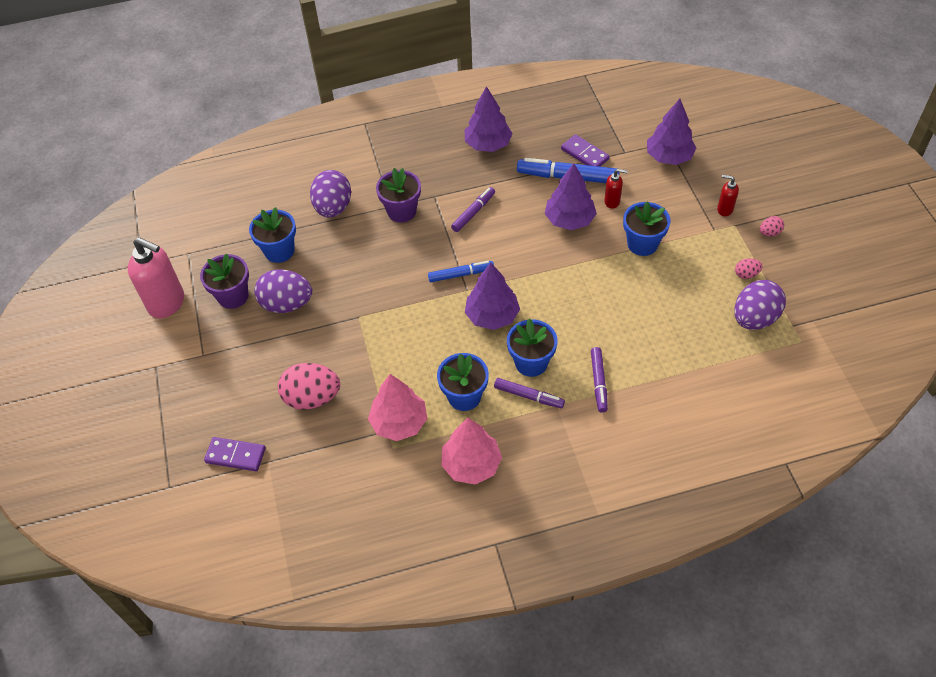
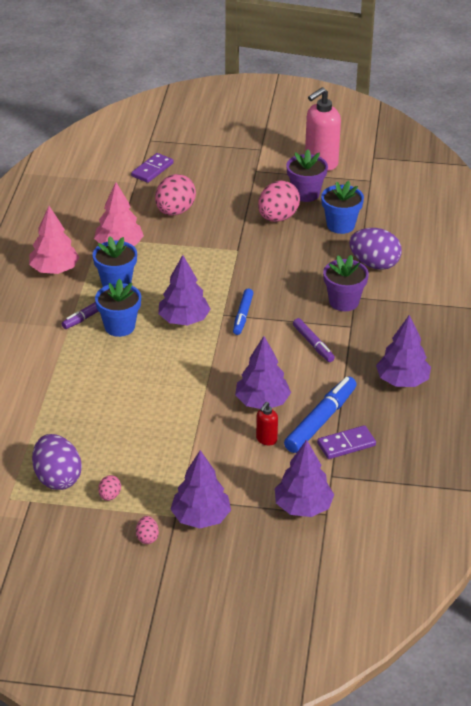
camera: 110 degrees right, 15 degrees down
purple egg [254,269,312,313] -> pink egg [258,180,300,222]
purple marker [591,347,608,413] -> none
blue flower pot [623,202,671,256] -> none
red soap dispenser [717,175,739,216] -> purple tree [170,450,231,528]

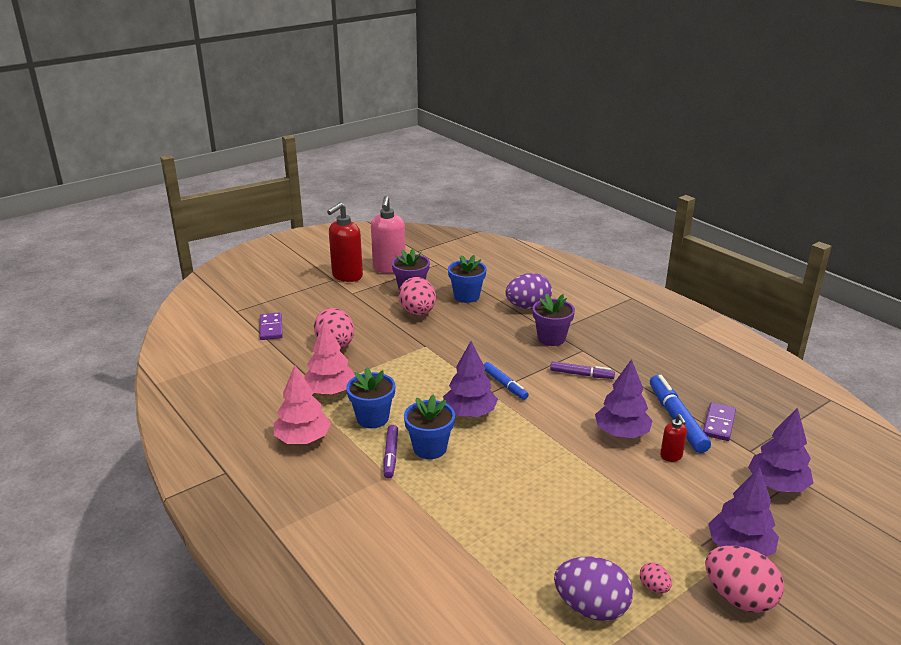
camera: 45 degrees left, 10 degrees down
pink egg [136,516,159,544] -> pink egg [705,546,784,613], size x2.14
purple tree [376,315,431,387] -> none
none -> red soap dispenser [327,202,363,282]

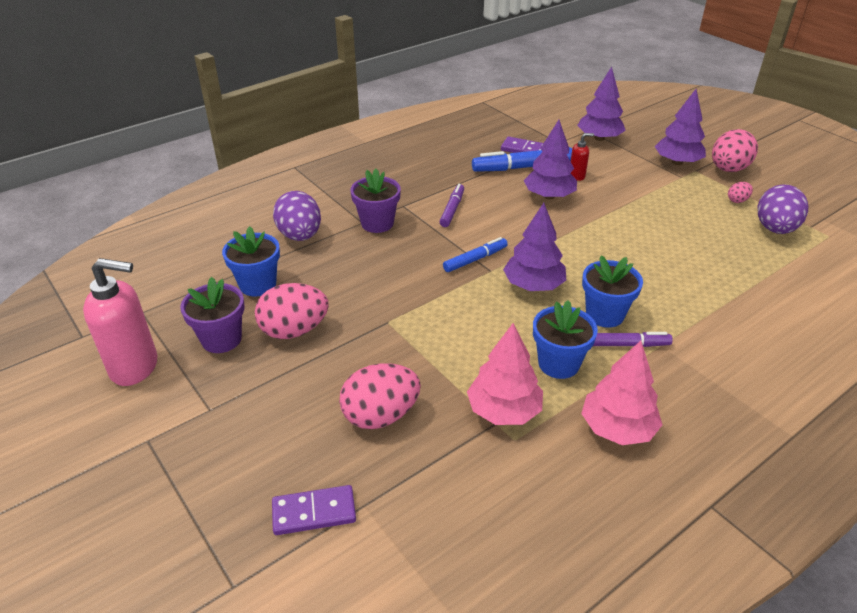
camera: 90 degrees left, 10 degrees up
red soap dispenser [327,202,363,282] -> none

